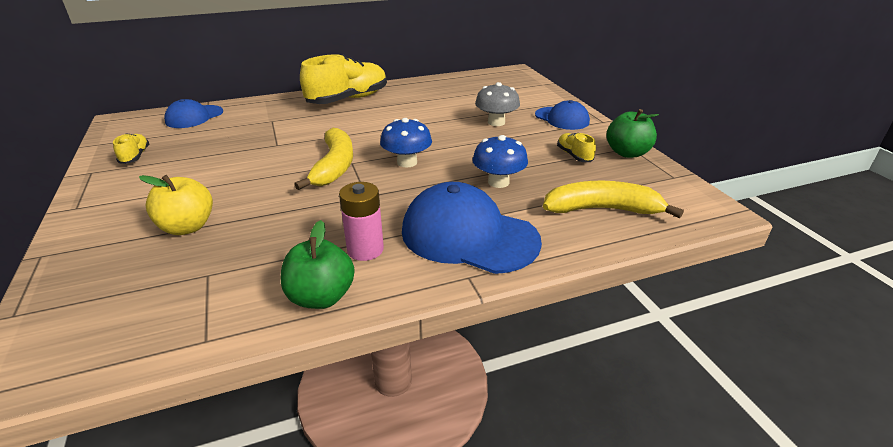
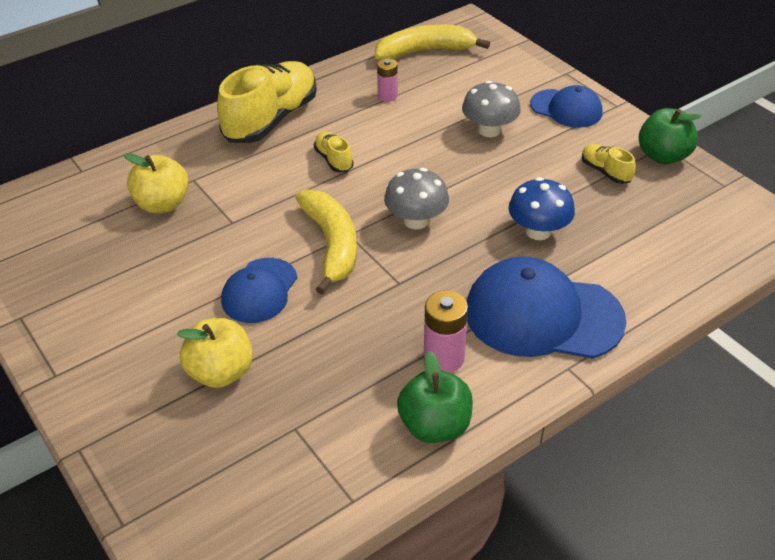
camera: 15 degrees left, 10 degrees up
yellow shoe [113,134,149,164] -> yellow shoe moved to [314,132,354,172]
blue cap [164,99,223,128] -> blue cap moved to [221,258,297,323]
blue mushroom [380,118,432,168] -> grey mushroom [384,168,449,229]
yellow banana [543,181,684,218] -> yellow banana moved to [375,24,490,60]
none -> yellow apple [124,153,188,213]
none -> pink battery [377,58,398,102]

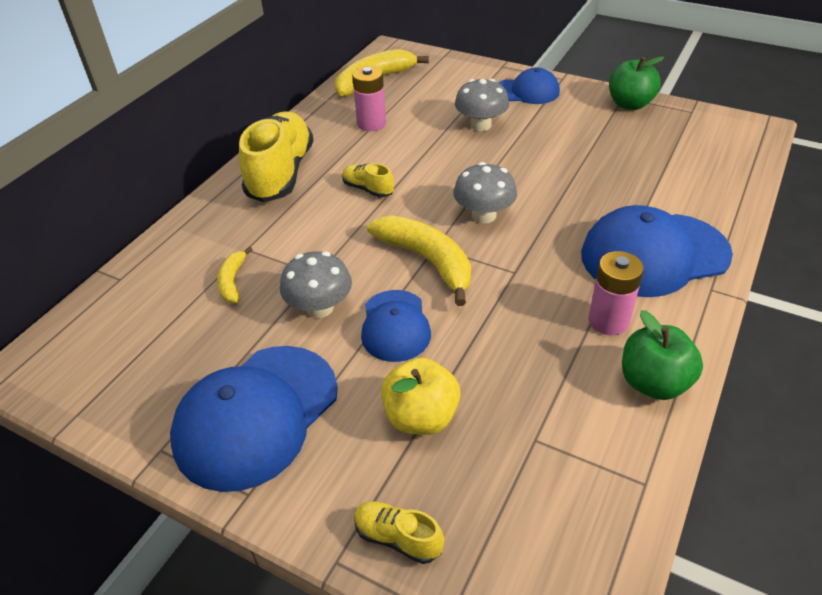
camera: 25 degrees left, 0 degrees up
yellow apple [124,153,188,213] -> yellow banana [217,247,253,303]
pink battery [377,58,398,102] -> pink battery [352,66,386,131], size x1.52
blue mushroom [508,177,575,240] -> none
yellow shoe [582,144,636,184] -> yellow shoe moved to [354,501,444,564]
none -> blue cap [170,346,338,492]
none -> grey mushroom [280,251,352,318]

